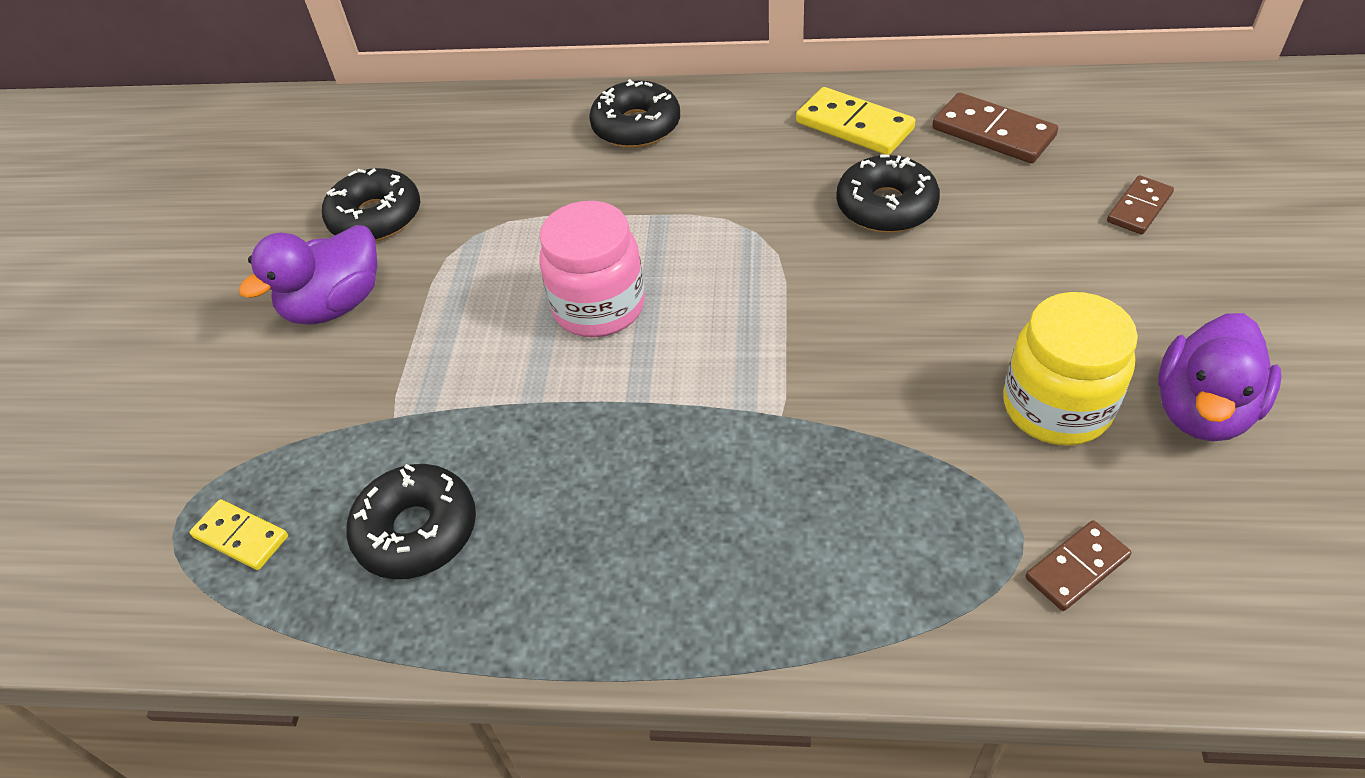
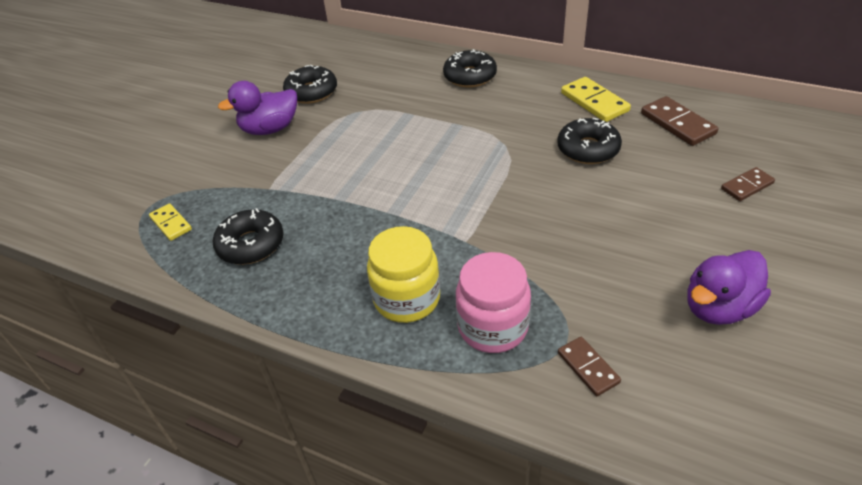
camera: 20 degrees right, 5 degrees down
pink jar [539,201,645,337] -> pink jar moved to [456,252,531,353]
yellow jar [1003,292,1138,446] -> yellow jar moved to [367,226,440,323]
brown domino [1025,520,1132,611] -> brown domino turned 75 degrees clockwise [558,337,621,396]

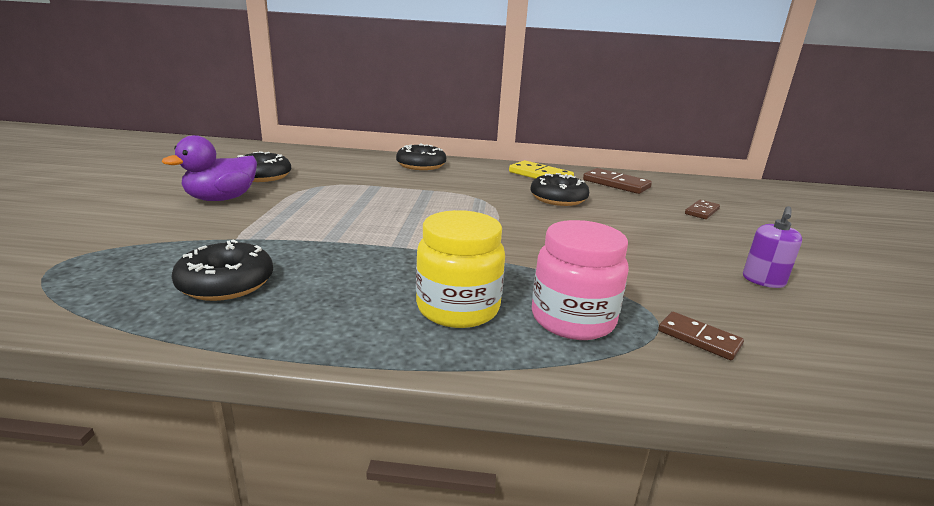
camera: 25 degrees left, 20 degrees down
yellow domino [149,203,192,241] -> none
purple duck [687,250,771,325] -> purple soap dispenser [743,206,802,288]

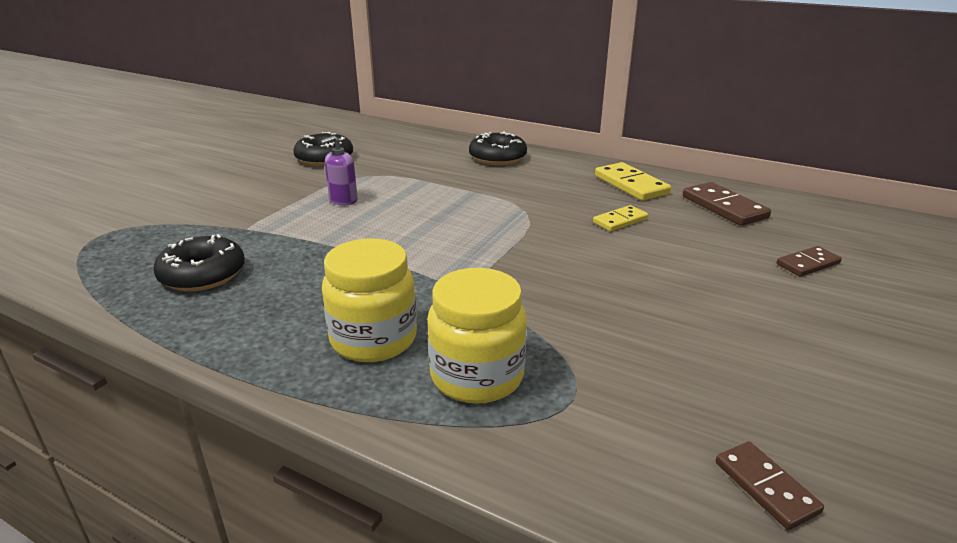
camera: 25 degrees right, 5 degrees up
purple duck [162,135,257,201] -> none
black donut [530,173,589,206] -> yellow domino [593,205,648,231]
pink jar [532,220,629,340] -> yellow jar [427,268,527,404]
brown domino [658,312,744,360] -> brown domino moved to [716,442,824,530]
purple soap dispenser [743,206,802,288] -> purple soap dispenser moved to [320,136,358,205]

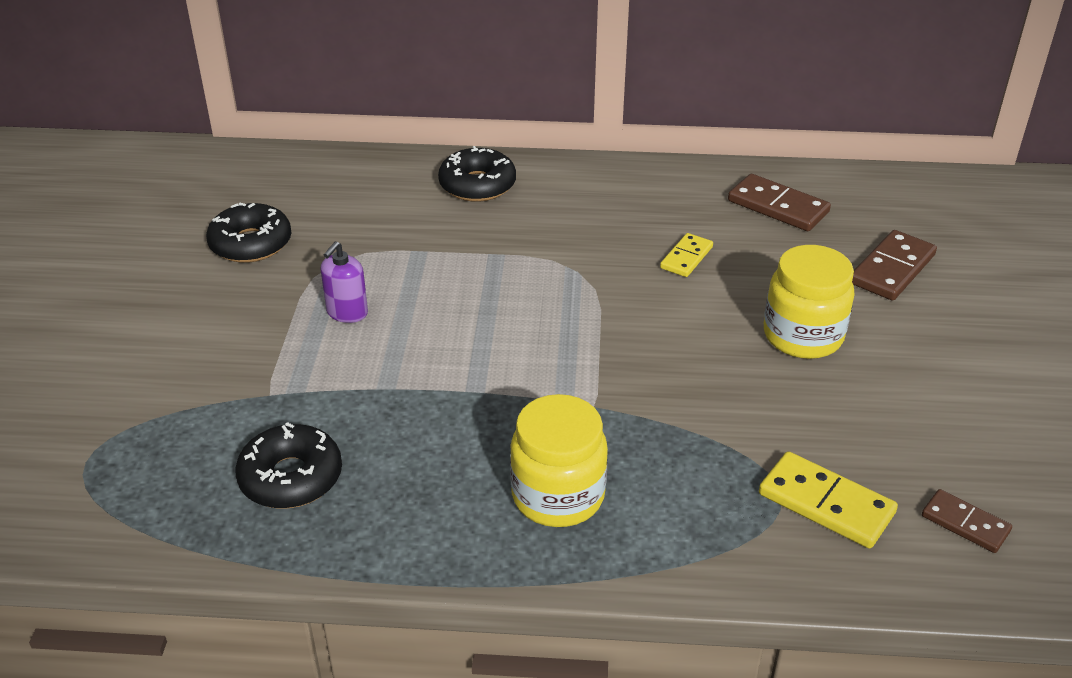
camera: 25 degrees left, 10 degrees up
yellow jar [427,268,527,404] -> yellow jar moved to [764,245,855,359]
yellow domino [595,162,671,201] -> yellow domino moved to [759,451,898,549]
brown domino [777,246,842,277] -> brown domino [852,230,937,301], size x1.59

